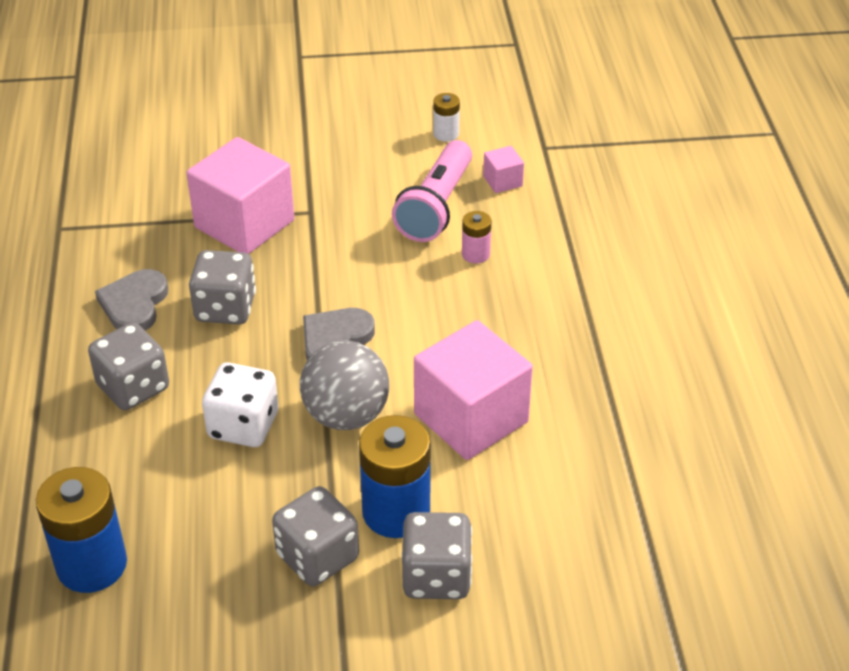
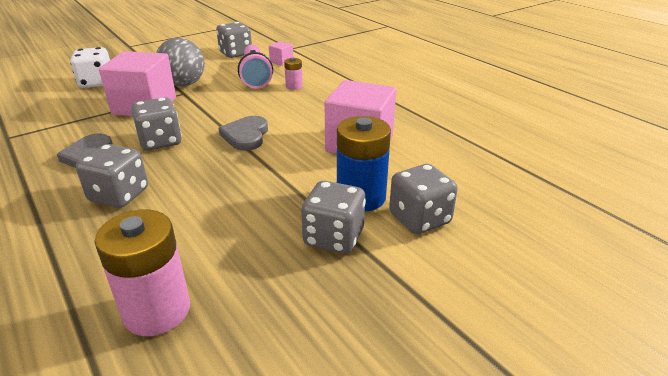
camera: 30 degrees left, 10 degrees down
blue battery [36,467,127,593] -> pink battery [95,210,190,336]
white dice [202,363,278,447] -> white dice moved to [70,47,110,88]
grey ball [300,341,389,430] -> grey ball moved to [156,38,205,87]
white battery [433,93,460,142] -> grey dice [216,22,252,58]

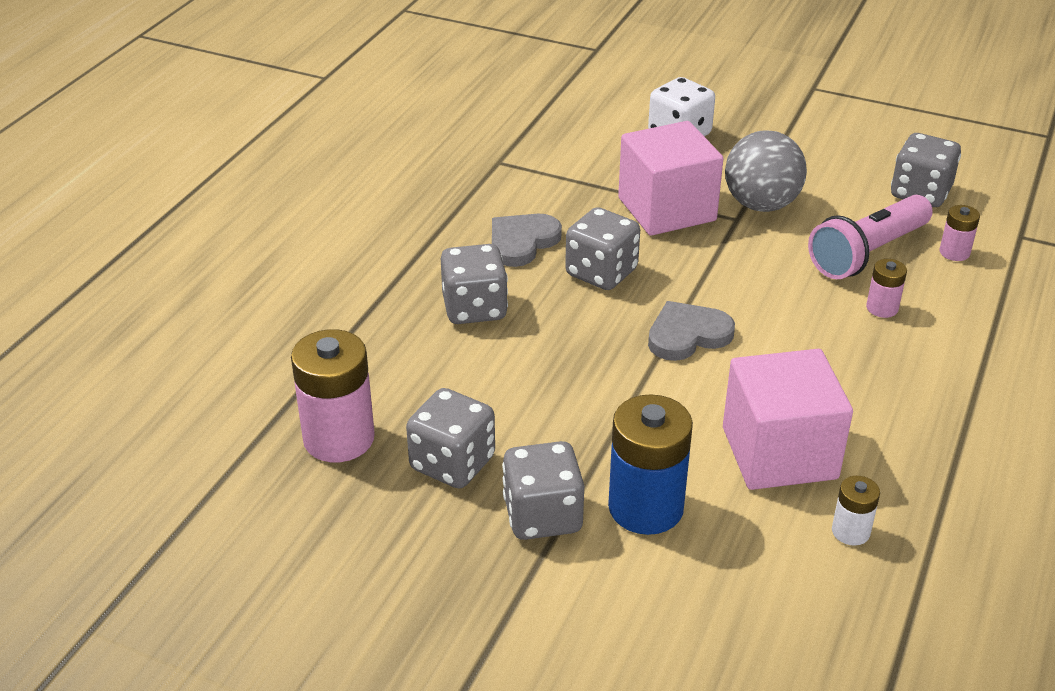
camera: 60 degrees right, 5 degrees up
pink cube [269,41,293,66] -> pink battery [940,205,980,261]
grey dice [389,164,458,234] -> grey dice moved to [406,388,495,489]
none -> white battery [832,476,880,546]

